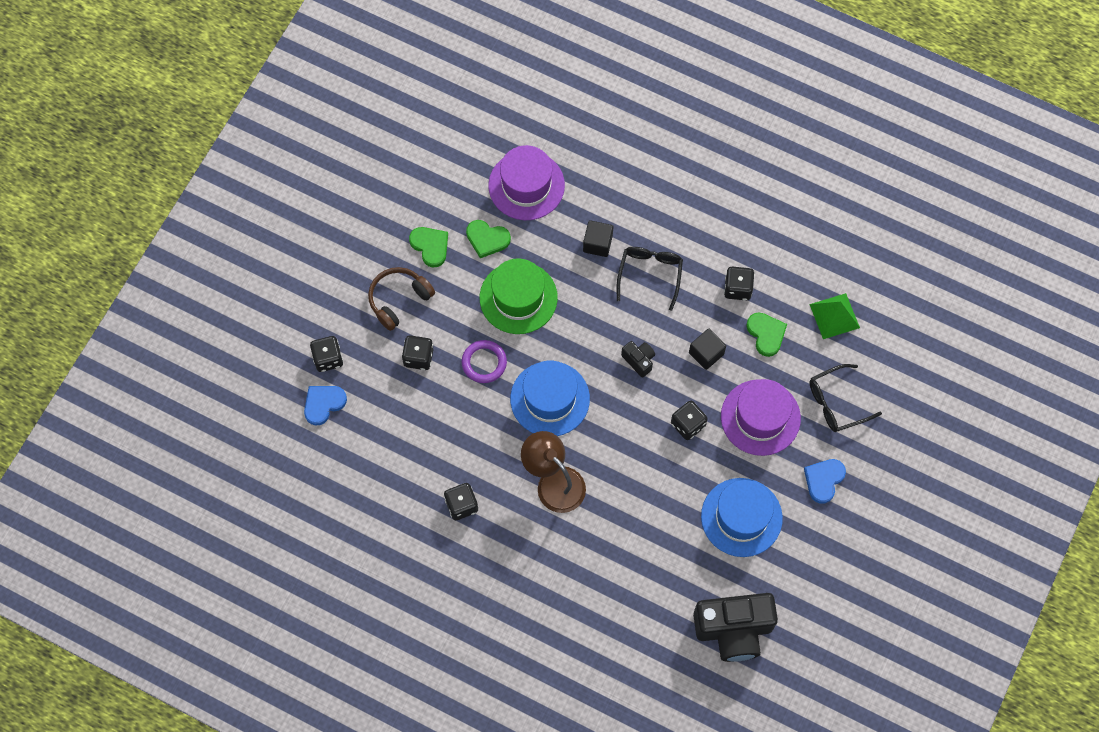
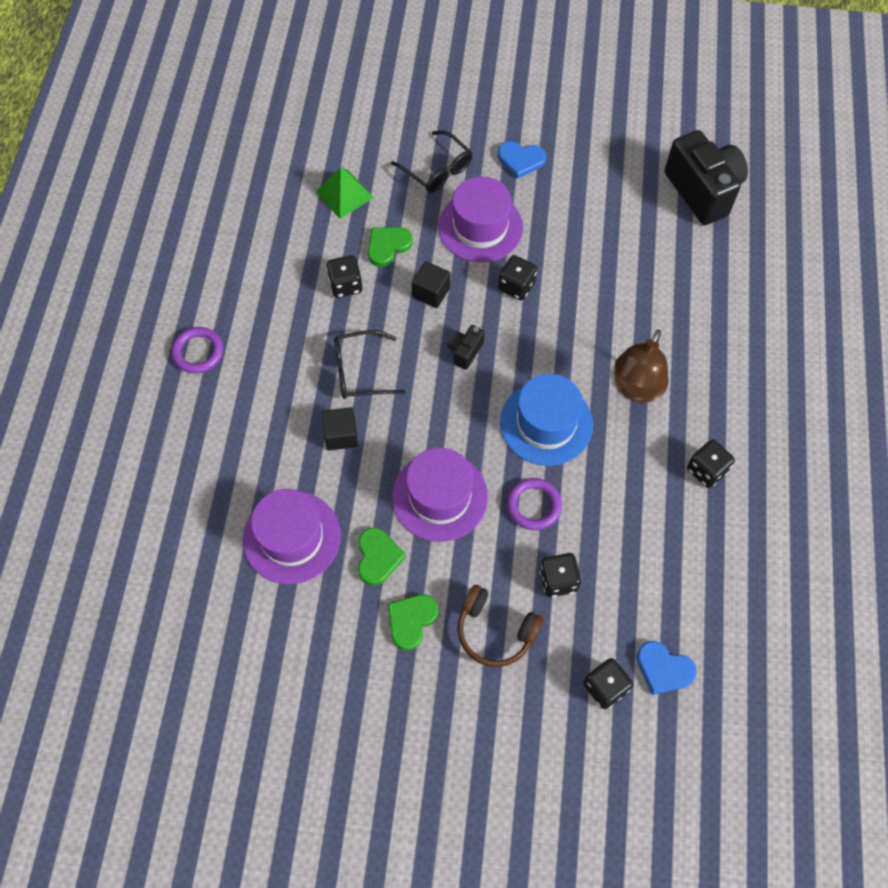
camera: 110 degrees left, 5 degrees down
green hat [480,258,558,334] -> purple hat [392,448,488,542]
blue hat [701,478,783,557] -> none
none -> purple ring [171,327,223,373]

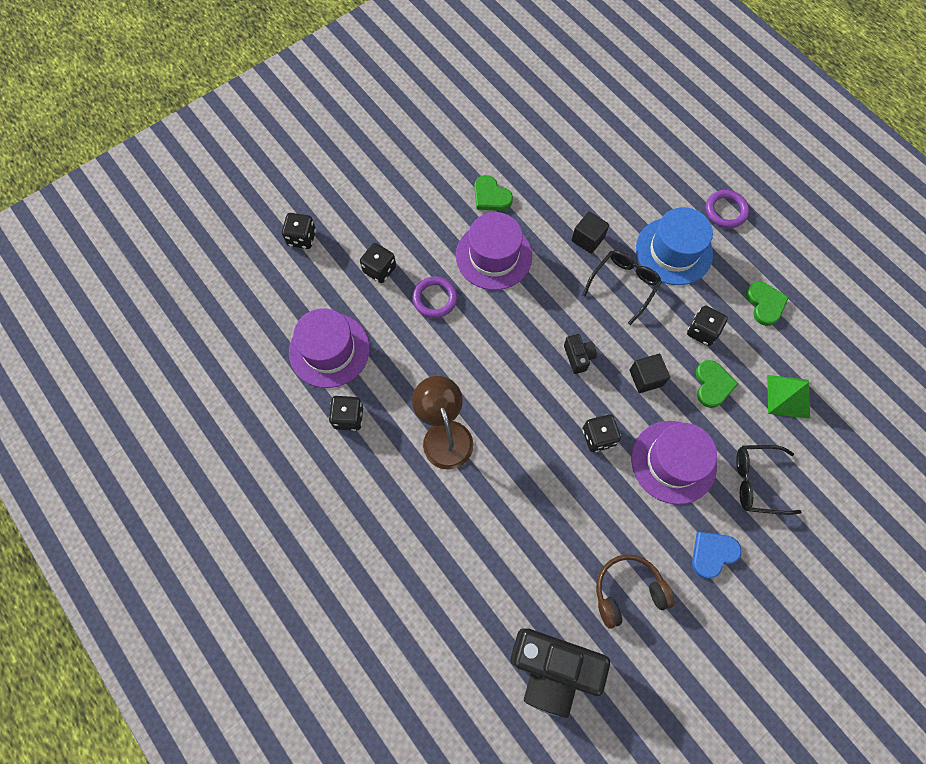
camera: 135 degrees right, 5 degrees up
purple hat [243,489,341,584] -> purple hat moved to [289,308,370,388]
green heart [387,594,438,650] -> green heart moved to [746,282,789,326]
brown headphones [457,585,544,667] -> brown headphones moved to [596,554,675,629]
blue hat [500,374,593,466] -> blue hat moved to [636,207,713,285]
blue heart [637,641,697,695] -> none

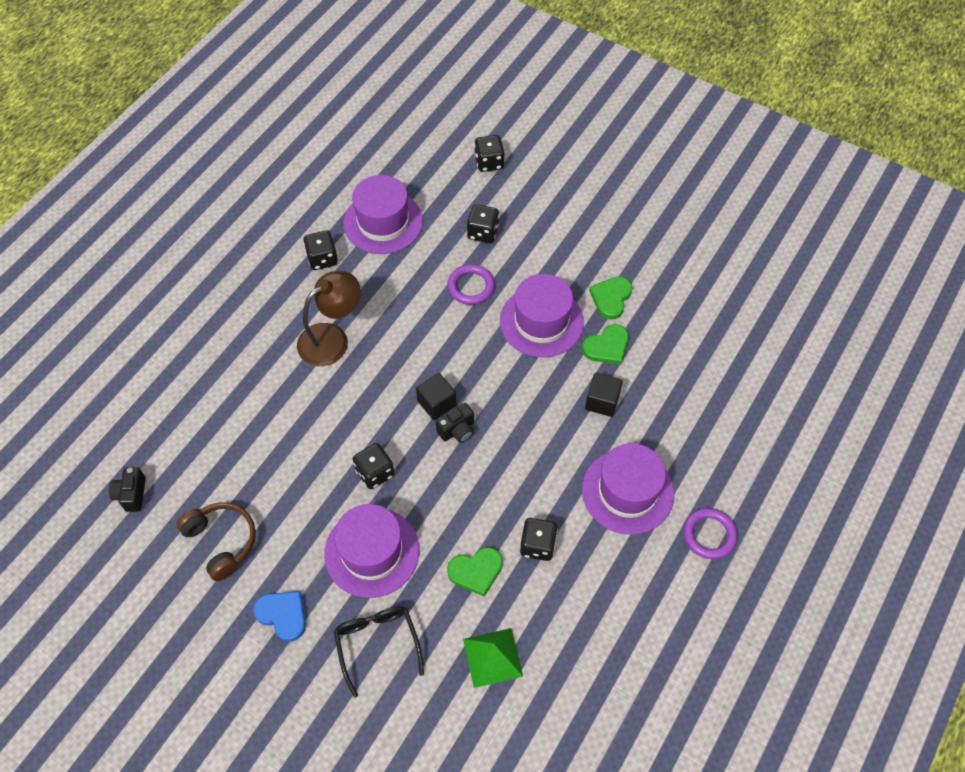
camera: 70 degrees right, 10 degrees down
black camera [511,628,610,718] -> black camera [109,467,146,512], size x0.45
black glasses [583,250,662,325] -> none
black cube [629,354,670,393] -> black cube moved to [416,373,456,420]
blue hat [636,207,713,285] -> purple hat [582,443,674,535]
green heart [746,282,789,326] -> green heart moved to [582,324,629,365]

